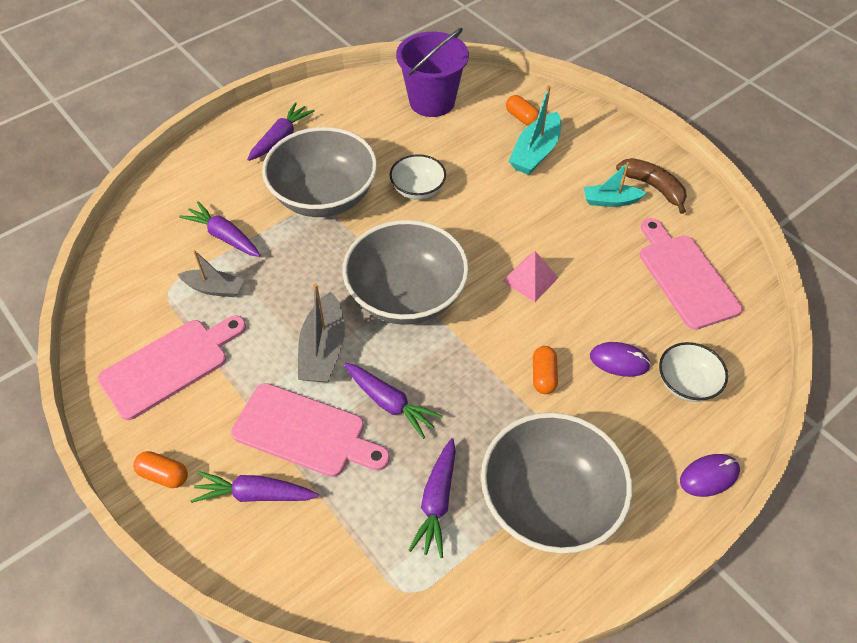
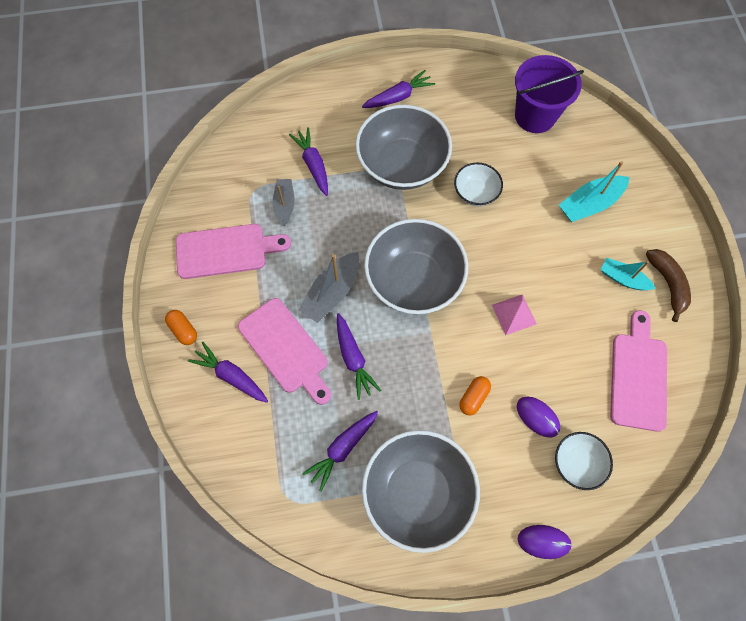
camera: 30 degrees right, 15 degrees up
grey boat [177,250,244,297] -> grey boat turned 135 degrees counterclockwise [273,179,295,226]
orange capsule [506,95,539,126] -> none

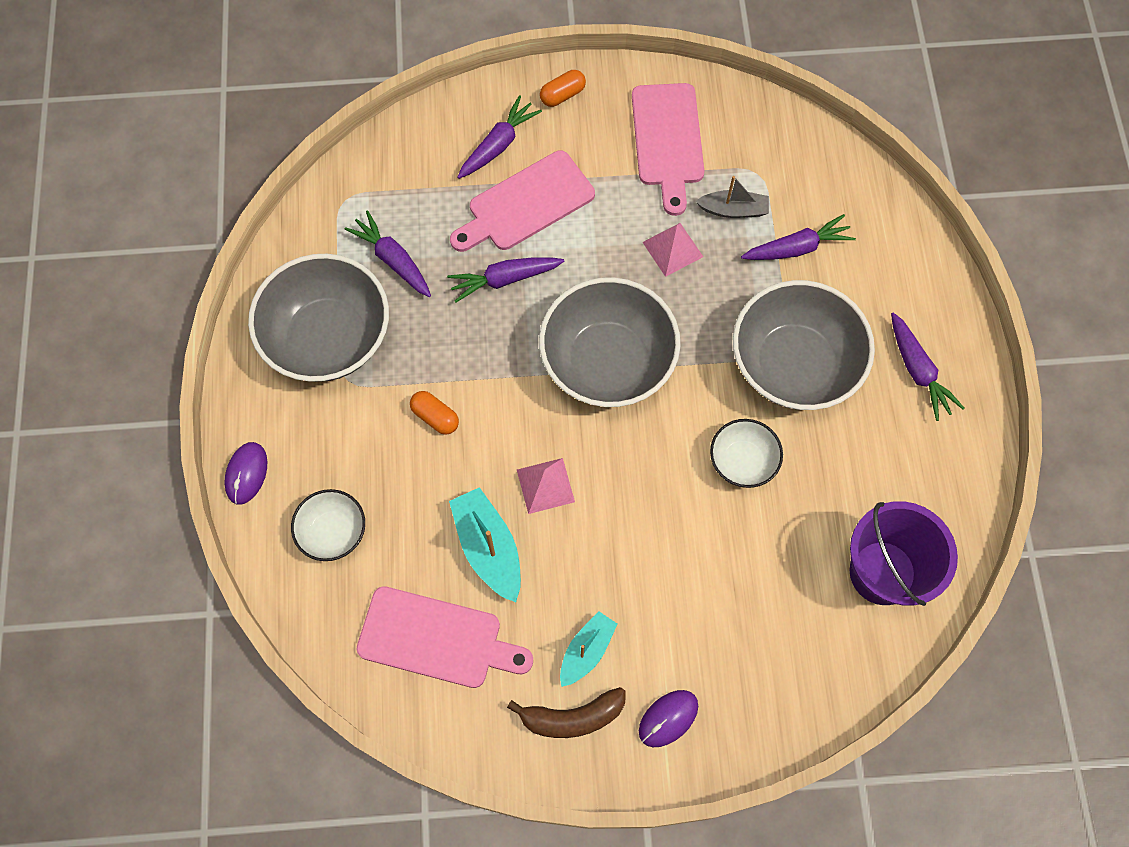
camera: 95 degrees right, 0 degrees up
grey boat [299,252,359,323] -> none
purple mouse [517,397,560,438] -> purple mouse moved to [639,690,698,747]
turquoise boat [559,161,630,222] -> turquoise boat moved to [449,487,521,602]
none -> pink pyramid [642,223,703,277]

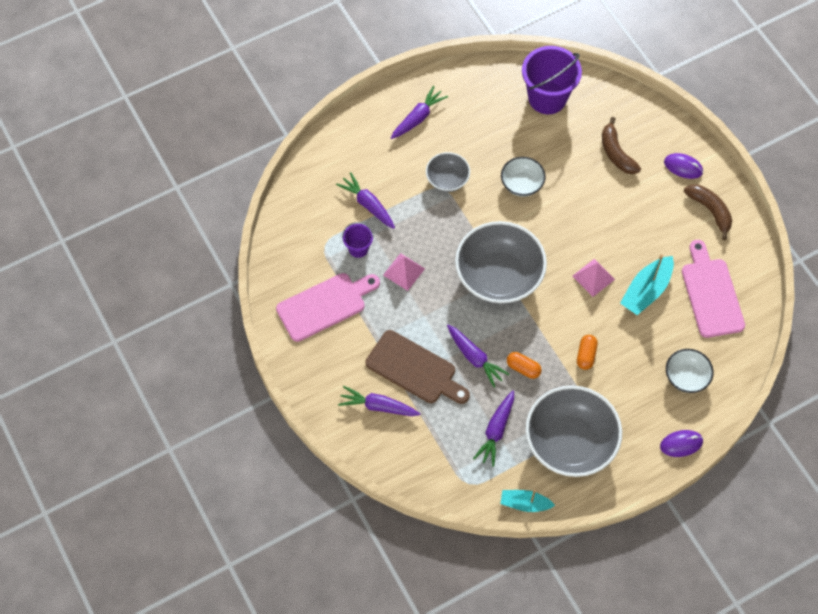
camera: 115 degrees left, 5 degrees down
pink cutting board [450,151,595,252] -> brown cutting board [366,330,470,404]
orange capsule [540,70,586,107] -> orange capsule moved to [507,352,542,379]
turquoise boat [560,611,617,687] -> turquoise boat moved to [500,490,555,512]
grey boat [696,176,769,218] -> purple bucket [342,222,374,258]
grey bowl [733,280,875,410] -> grey bowl [426,152,470,192], size x0.51
none -> brown banana [602,117,641,174]

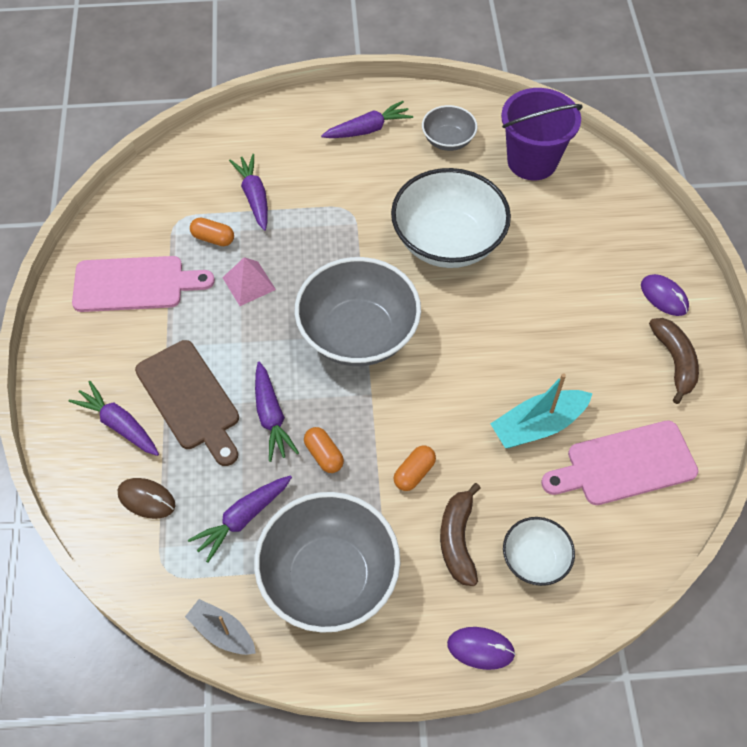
camera: 25 degrees right, 5 degrees down
purple bucket [342,222,374,258] -> orange capsule [190,217,234,246]
grey bowl [426,152,470,192] -> grey bowl moved to [422,105,477,151]
turquoise boat [500,490,555,512] -> grey boat [185,599,256,655]
white bowl [501,157,546,197] -> white bowl [391,168,511,268], size x1.96
pink pyramid [572,259,615,297] -> none
brown banana [602,117,641,174] -> brown banana moved to [440,483,480,586]
pink cutting board [682,240,745,338] -> pink cutting board turned 120 degrees counterclockwise [541,421,698,505]
none -> brown mouse [118,478,175,519]

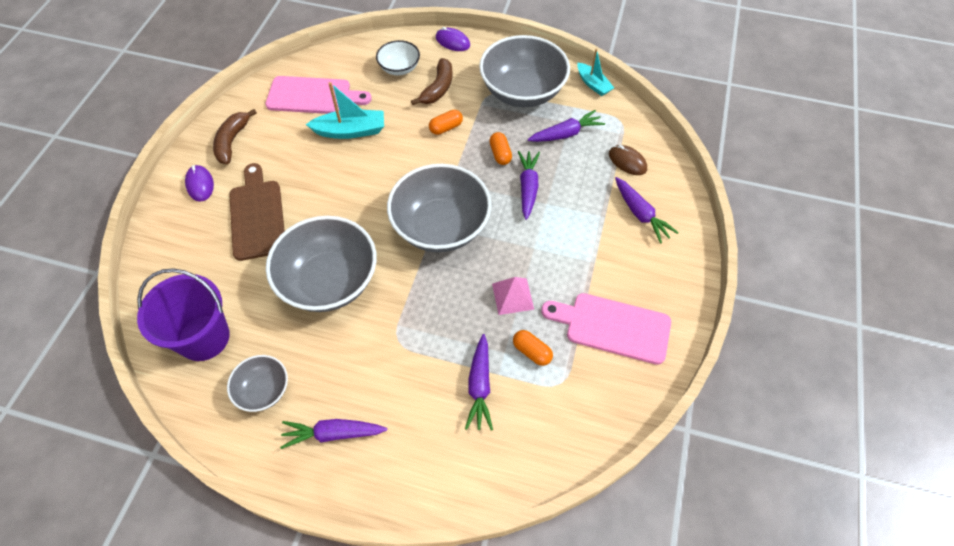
camera: 160 degrees left, 0 degrees up
brown cutting board [135,340,239,466] -> brown cutting board moved to [229,163,285,261]
grey boat [185,599,256,655] -> turquoise boat [577,48,614,96]
white bowl [391,168,511,268] -> grey bowl [266,216,377,312]

